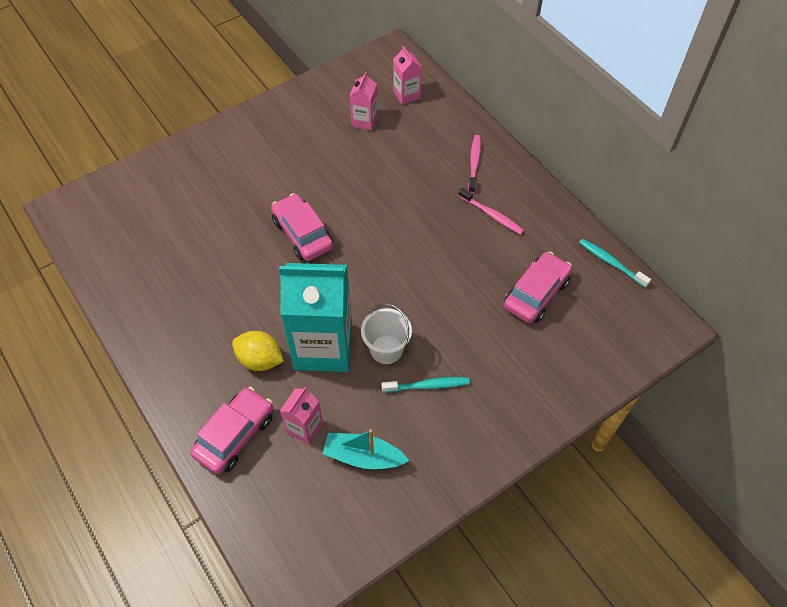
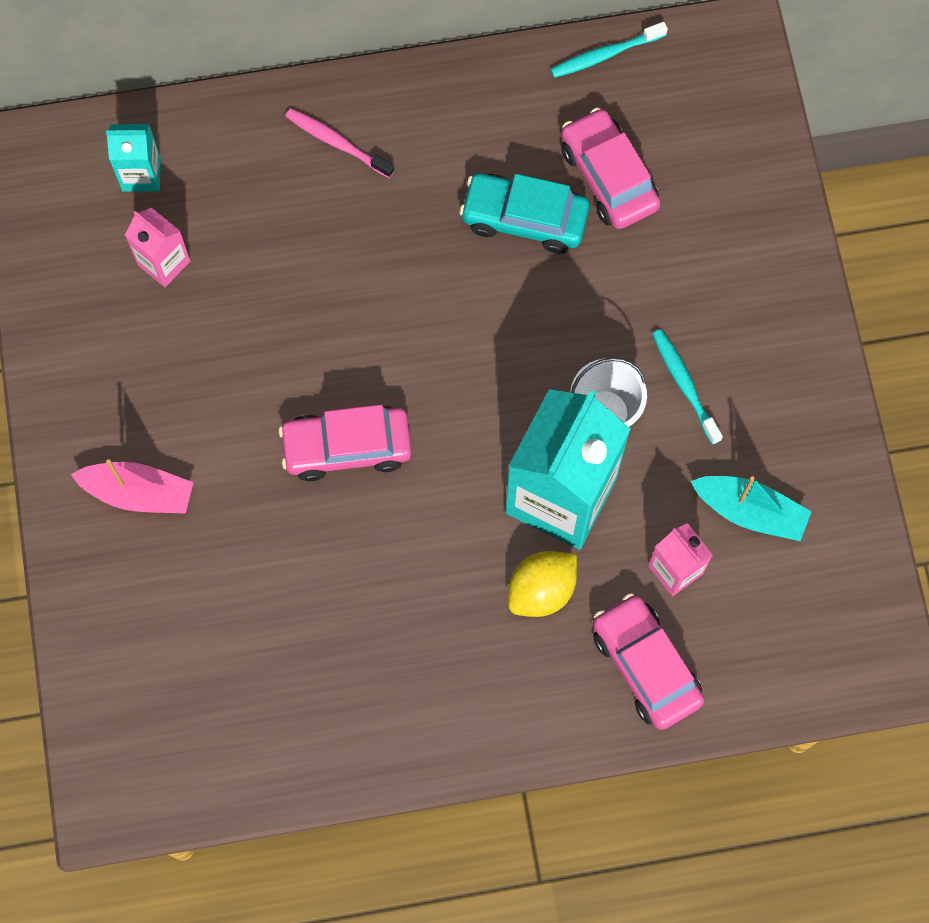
camera: 65 degrees left, 15 degrees up
turquoise boat [322,429,409,469] -> turquoise boat turned 105 degrees counterclockwise [691,476,812,541]
turquoise toothbrush [382,377,470,393] -> turquoise toothbrush turned 45 degrees counterclockwise [652,329,723,445]
pink carton [393,46,422,105] -> turquoise carton [106,124,161,192]
pink toothbrush [458,188,524,235] -> none
none -> pink boat [71,459,194,514]
none -> turquoise car [460,173,590,254]

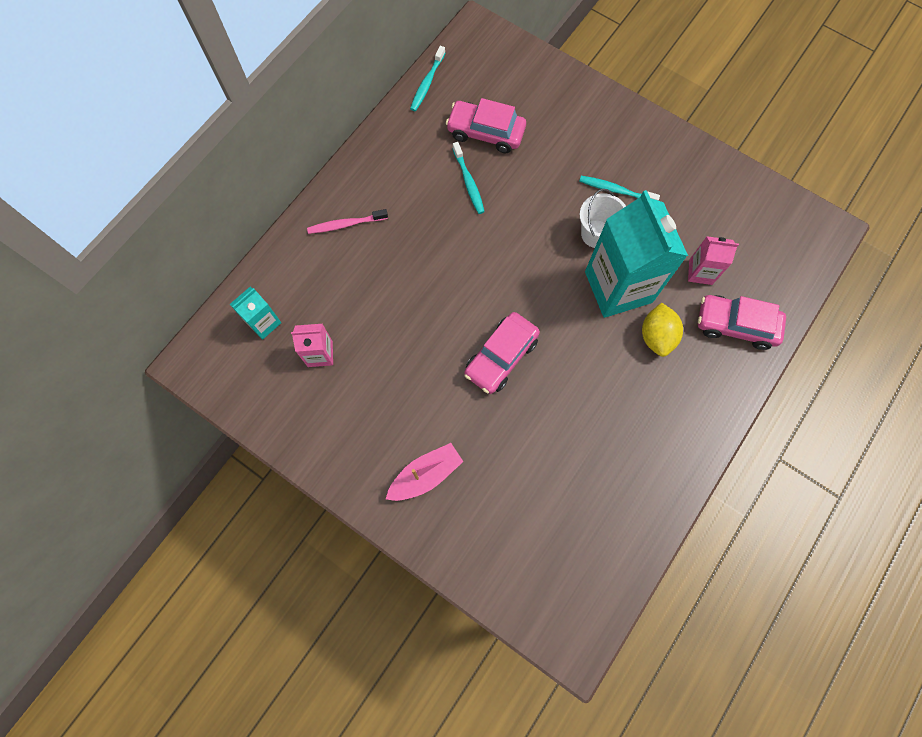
camera: 45 degrees left, 0 degrees up
turquoise car [460,173,590,254] -> turquoise toothbrush [452,142,485,214]
turquoise boat [691,476,812,541] -> none

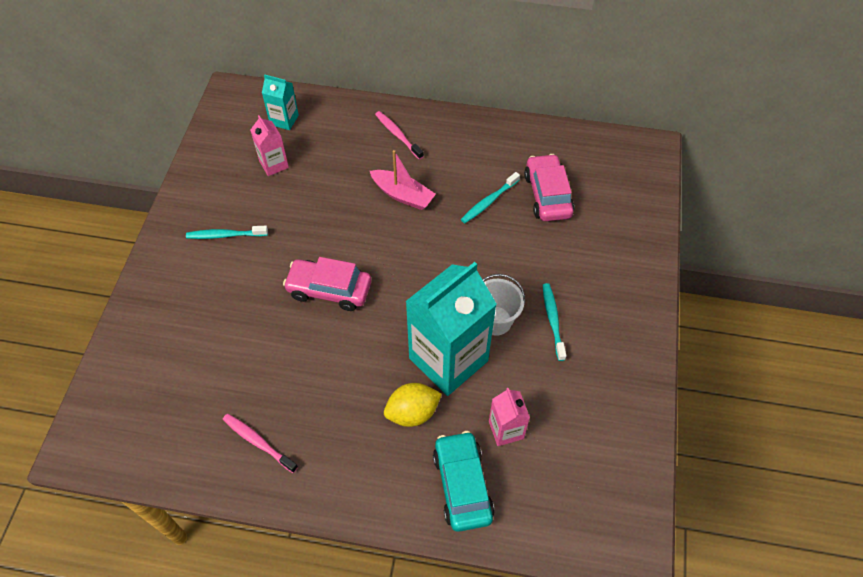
camera: 65 degrees right, 15 degrees down
pink boat [386,443,464,501] -> pink boat moved to [370,150,436,210]
turquoise toothbrush [410,46,445,111] -> turquoise toothbrush moved to [186,226,268,239]
pink car [698,295,786,350] -> turquoise car [433,431,495,532]
none -> pink toothbrush [223,414,298,473]

